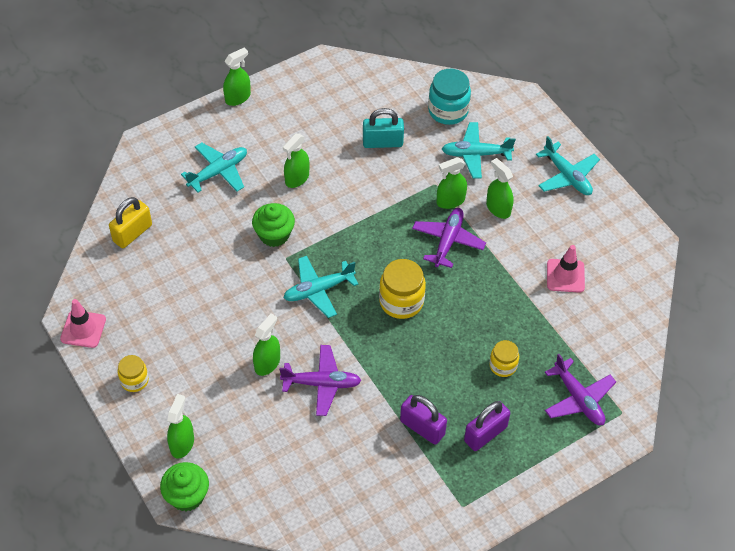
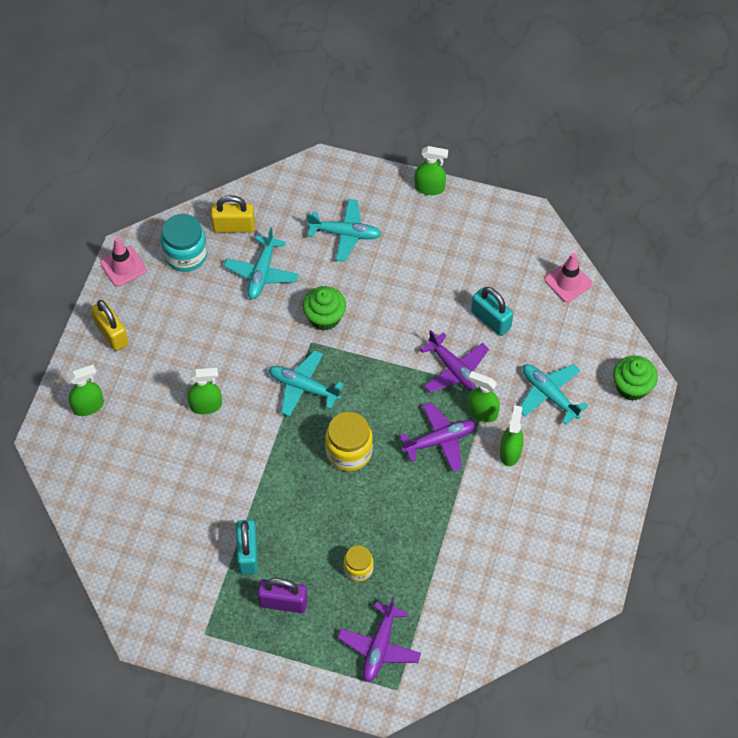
camera: 50 degrees right, 5 degrees up
yellow jar [118,355,149,392] -> yellow padlock [91,300,129,351]
green cupcake [160,462,209,511] -> green cupcake moved to [613,355,658,401]
purple plane [279,345,362,416] -> purple plane moved to [420,330,489,393]
green spray bottle [283,134,310,188] -> none
purple padlock [400,395,447,445] -> turquoise padlock [236,520,258,575]
turquoise jar [428,69,471,125] -> turquoise jar moved to [161,214,207,272]
turquoise plane [536,136,600,195] -> turquoise plane moved to [224,227,299,299]
pink traffic cone [547,245,585,293] -> pink traffic cone moved to [544,253,593,302]

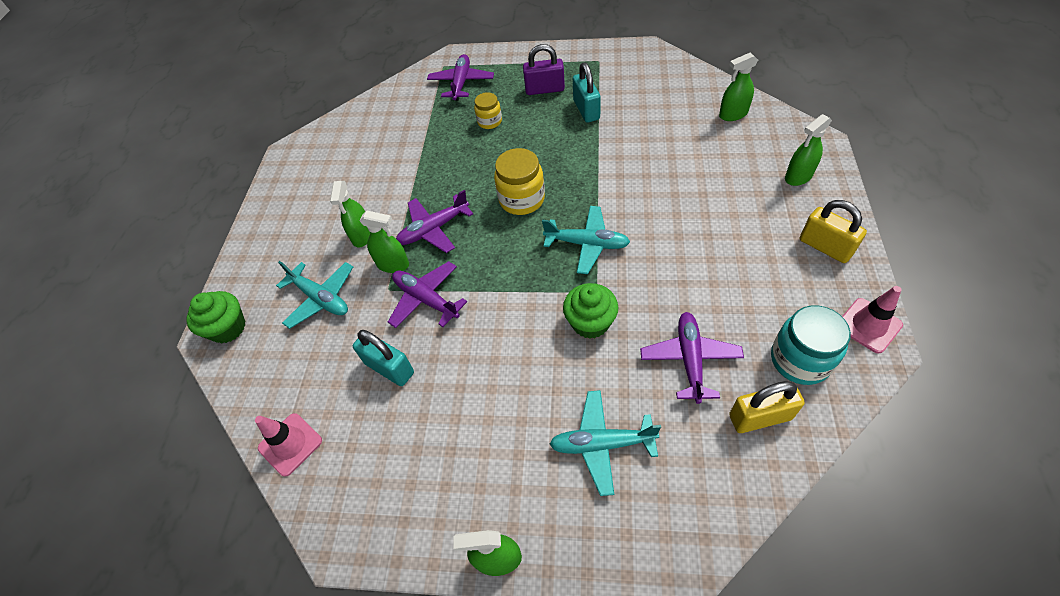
camera: 175 degrees right, 5 degrees down
green spray bottle [187,368,222,414] -> green spray bottle moved to [719,52,758,121]
turquoise plane [224,227,299,299] -> purple plane [640,312,744,404]

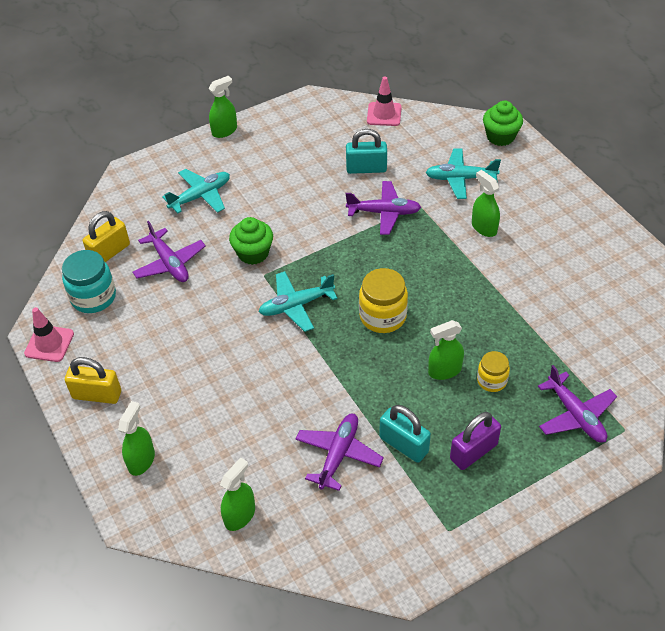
camera: 140 degrees right, 5 degrees down
green spray bottle [359,211,409,273] -> green spray bottle moved to [428,320,464,380]
purple plane [396,190,473,253] -> purple plane moved to [295,414,384,491]

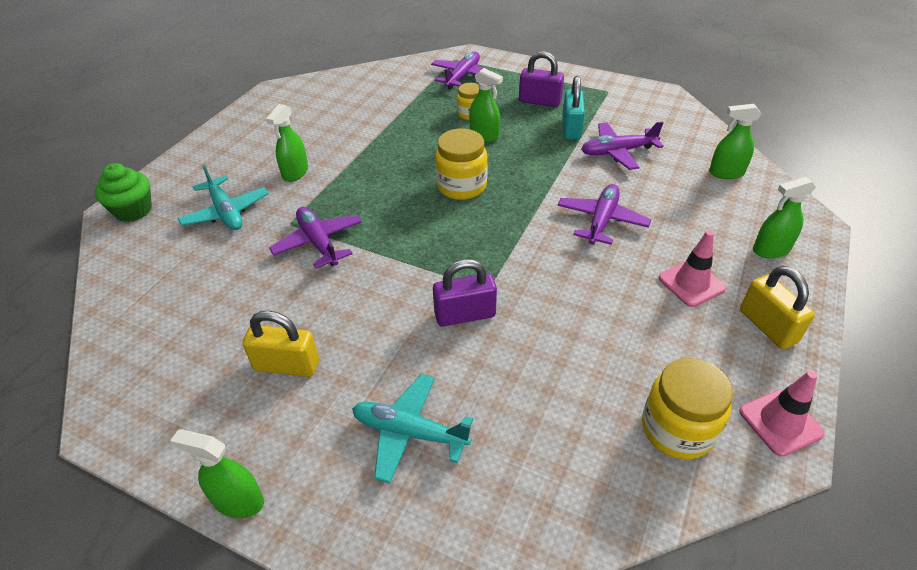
camera: 125 degrees left, 5 degrees down
turquoise jar [62,250,116,313] -> yellow jar [642,358,733,459]
yellow padlock [83,211,130,262] -> yellow padlock moved to [242,311,319,377]
purple plane [132,221,206,282] -> purple plane moved to [557,184,651,245]
green cupcake [229,217,273,265] -> purple padlock [433,259,497,327]
turquoise plane [259,271,338,332] -> none
turquoise padlock [346,129,387,174] -> none
pink traffic cone [367,76,402,126] -> pink traffic cone moved to [659,230,726,307]

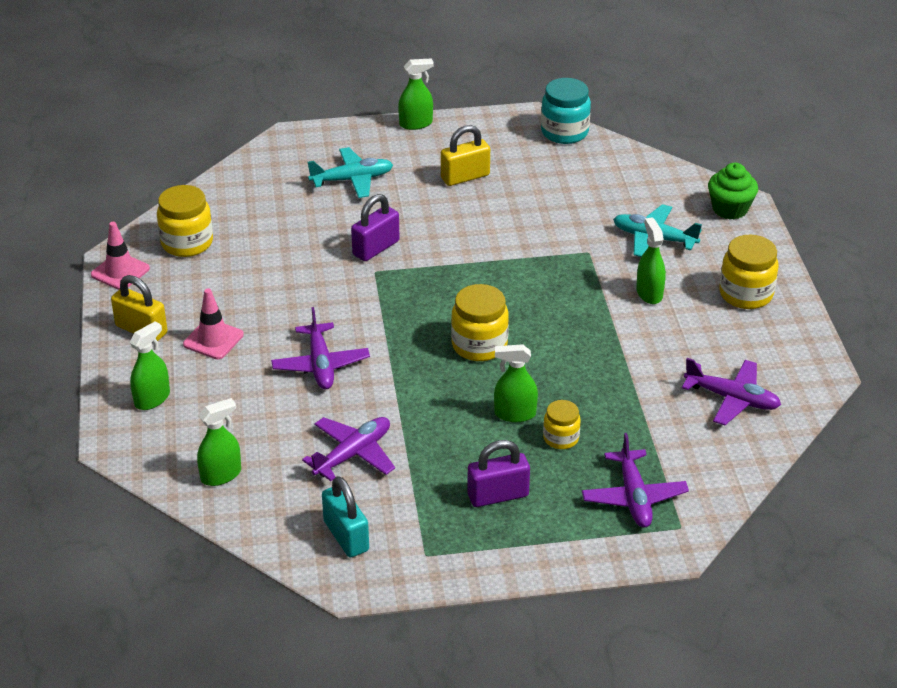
camera: 145 degrees right, 5 degrees down
purple plane [269,207,362,268] -> purple plane moved to [682,358,781,425]
turquoise padlock [562,76,585,140] -> turquoise padlock moved to [322,476,369,558]
none -> turquoise jar [541,78,591,144]
none -> yellow jar [719,235,778,309]

